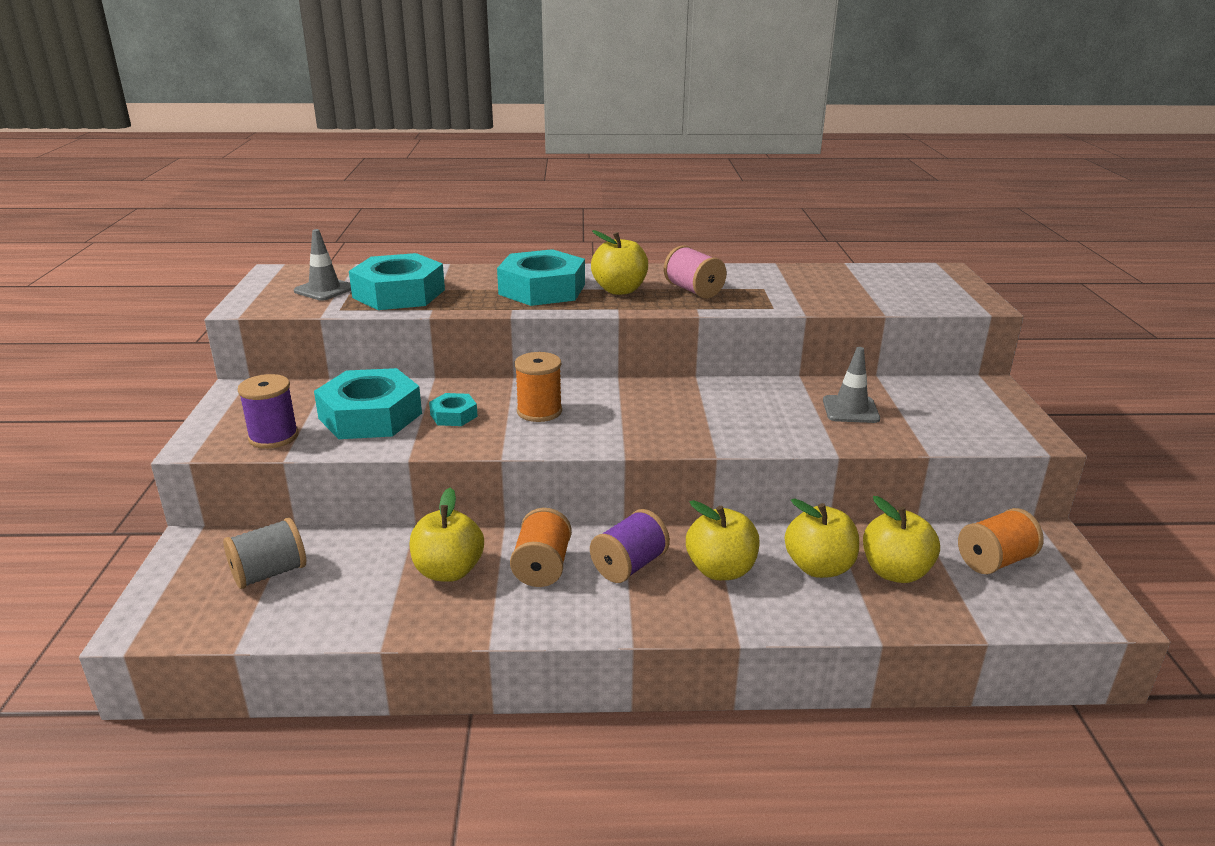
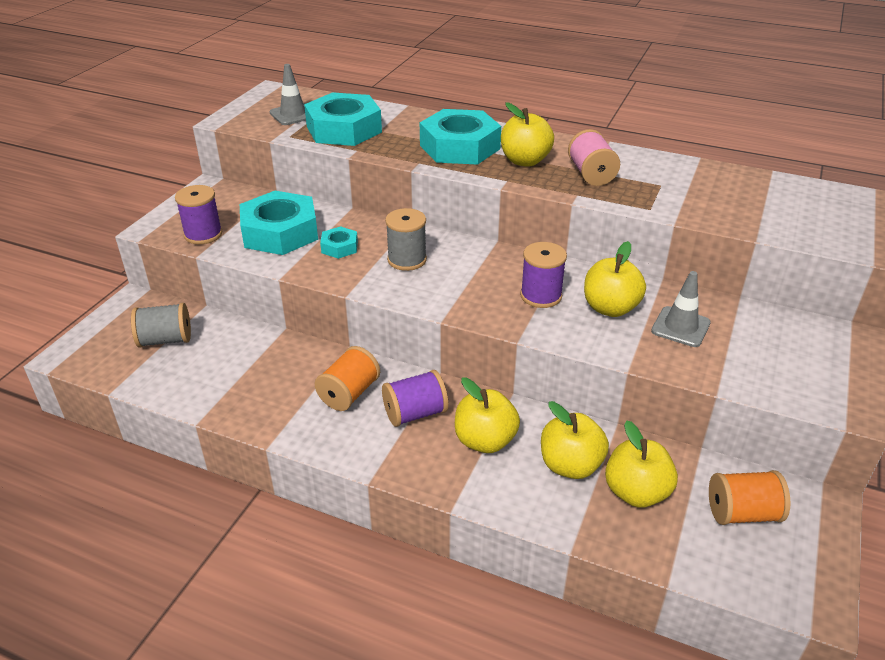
camera: 25 degrees right, 10 degrees up
yellow apple [410,488,484,582] -> yellow apple moved to [584,241,646,317]
orange spool [515,352,562,422] -> grey spool [385,208,427,271]
none -> purple spool [520,242,567,308]

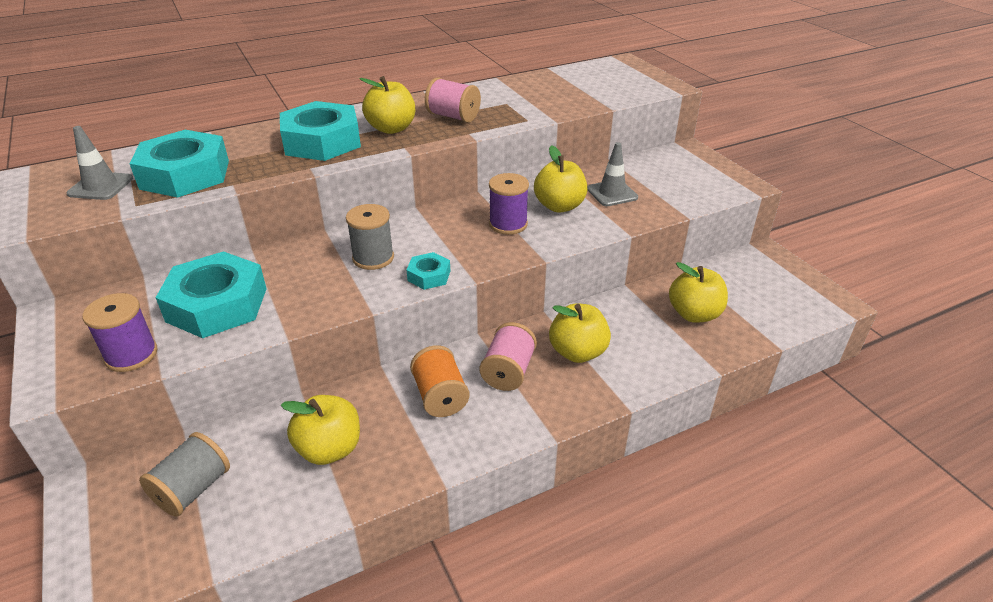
camera: 50 degrees left, 0 degrees up
turquoise nut [320,226,358,259] -> turquoise nut moved to [407,252,450,290]
purple spool [382,370,448,427] -> pink spool [480,322,537,391]
yellow apple [541,401,609,479] -> yellow apple moved to [281,395,360,465]
orange spool [709,470,790,525] -> none

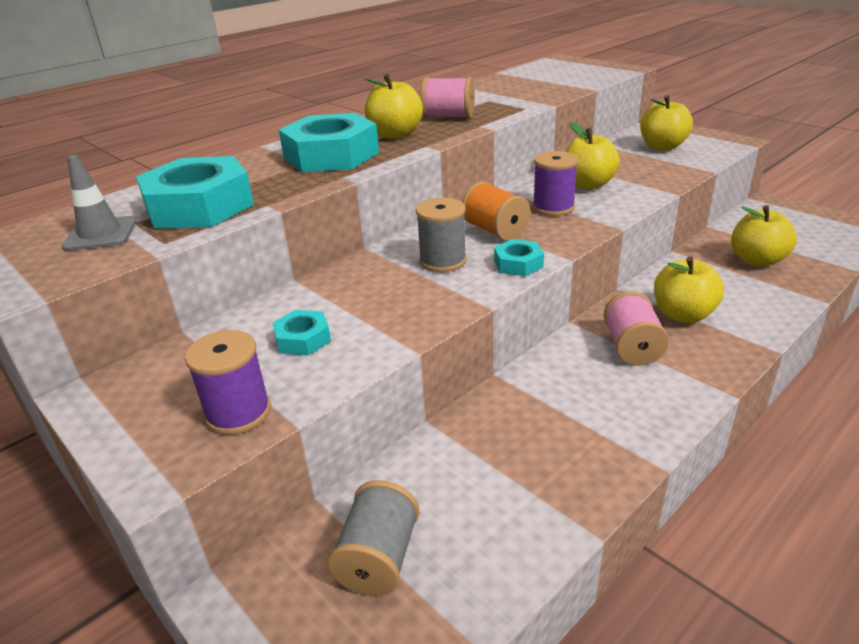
camera: 15 degrees left, 5 degrees down
turquoise nut [156,251,267,338] -> turquoise nut [273,310,331,356], size x0.47
yellow apple [281,395,360,465] -> yellow apple moved to [640,95,693,151]
orange spool [410,345,470,417] -> orange spool moved to [462,181,531,241]
grey traffic cone [587,142,638,206] -> none

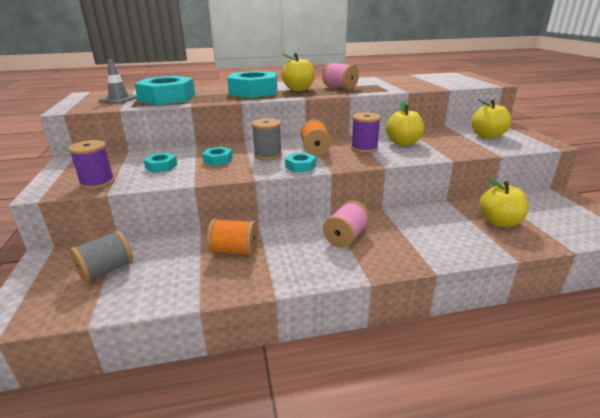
camera: 30 degrees right, 5 degrees down
yellow apple [654,256,724,323] -> none
none -> turquoise nut [202,147,233,166]
none -> orange spool [207,219,258,256]

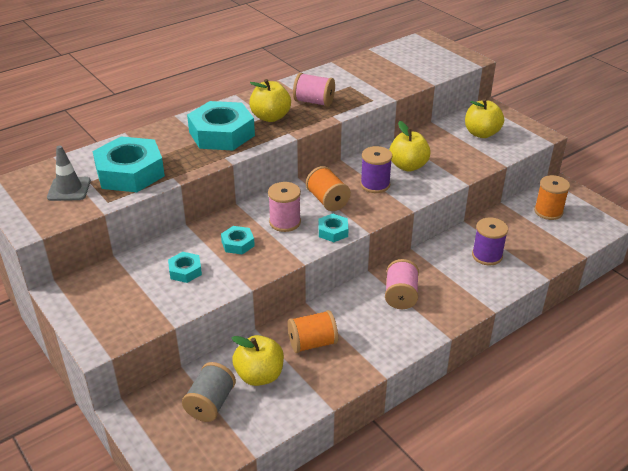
camera: 25 degrees left, 10 degrees up
purple spool [68,140,115,189] -> purple spool moved to [472,217,508,266]
grey spool [252,118,282,161] -> pink spool [268,182,301,232]
yellow apple [479,177,529,227] -> yellow apple moved to [232,335,284,386]
none -> orange spool [534,175,570,220]

